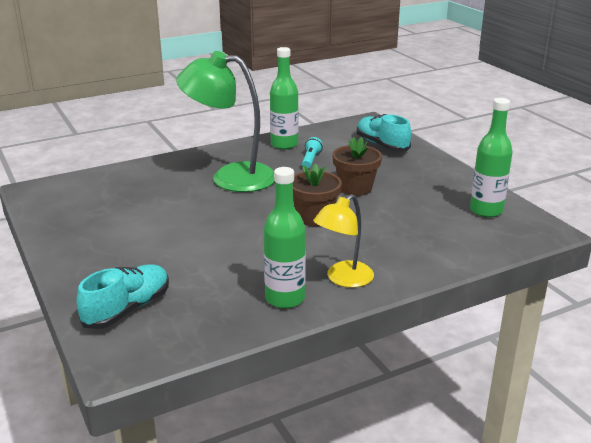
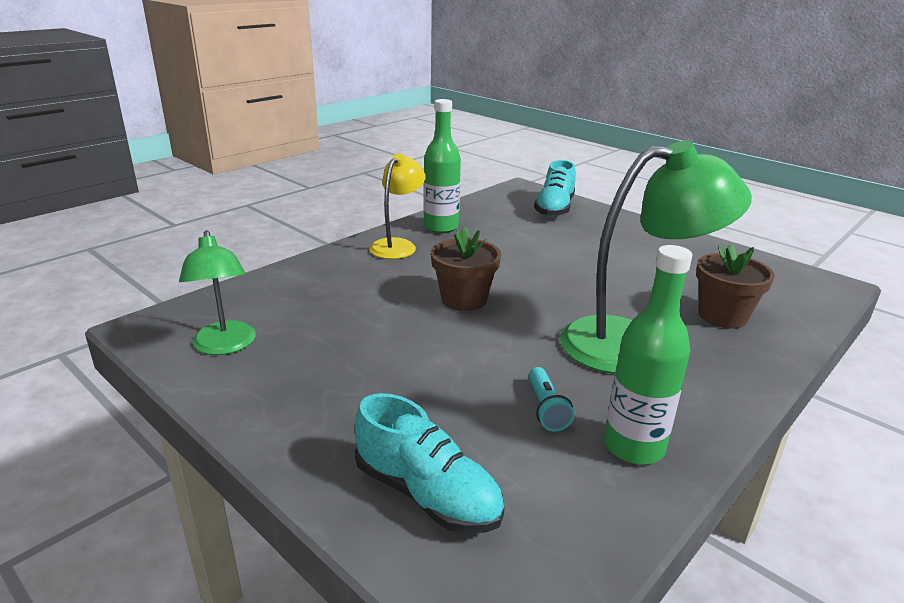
camera: 160 degrees right, 0 degrees up
brown flower pot [333,137,382,196] -> brown flower pot moved to [696,244,774,329]
green bottle [470,98,513,217] -> green lamp [179,230,256,355]

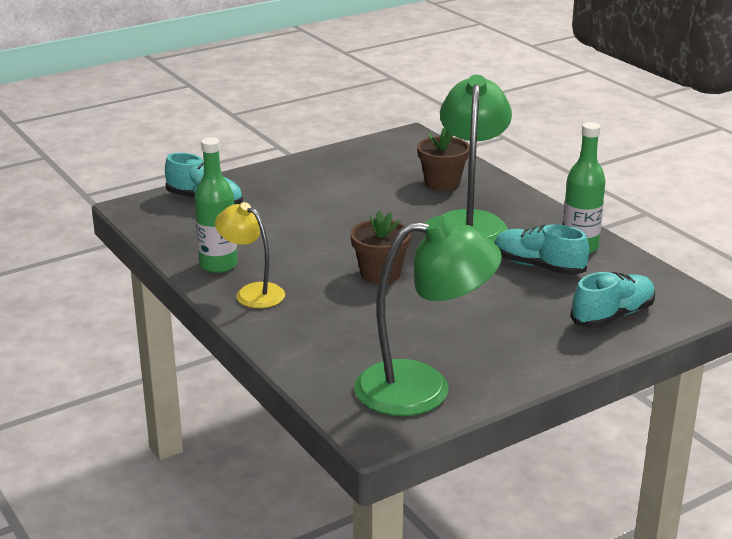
camera: 75 degrees left, 0 degrees up
green lamp [179,230,256,355] -> green lamp [354,216,502,416], size x1.71
turquoise flashlight [528,367,574,432] -> turquoise shoe [495,224,589,275]

